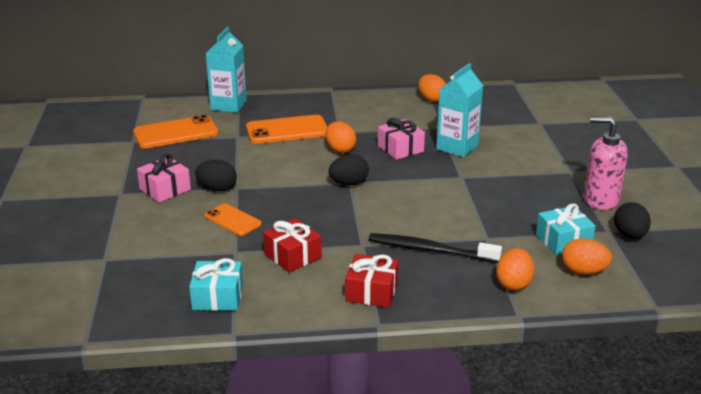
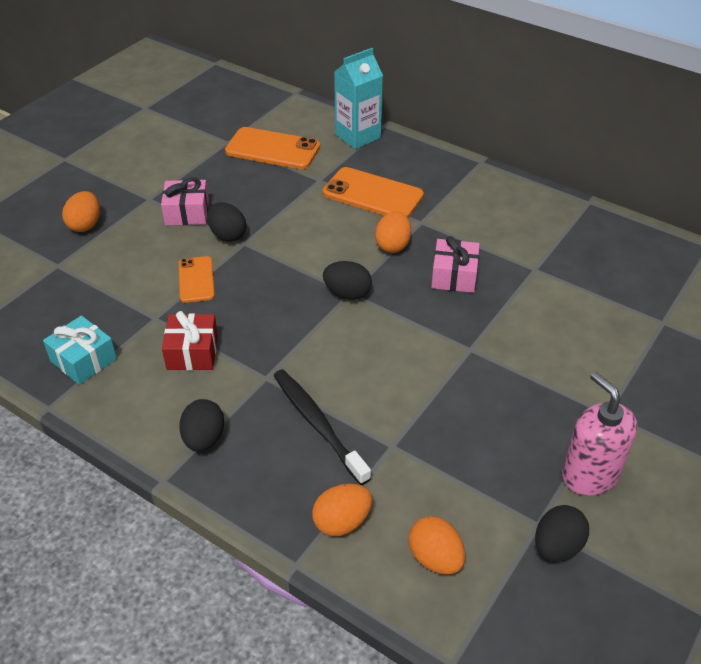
camera: 40 degrees right, 15 degrees up
red gift [345,254,399,308] -> black egg [179,399,224,452]
orange egg [418,74,446,102] -> orange egg moved to [62,191,100,232]
turquoise carton [436,63,483,157] -> none
turquoise gift [536,203,596,255] -> none

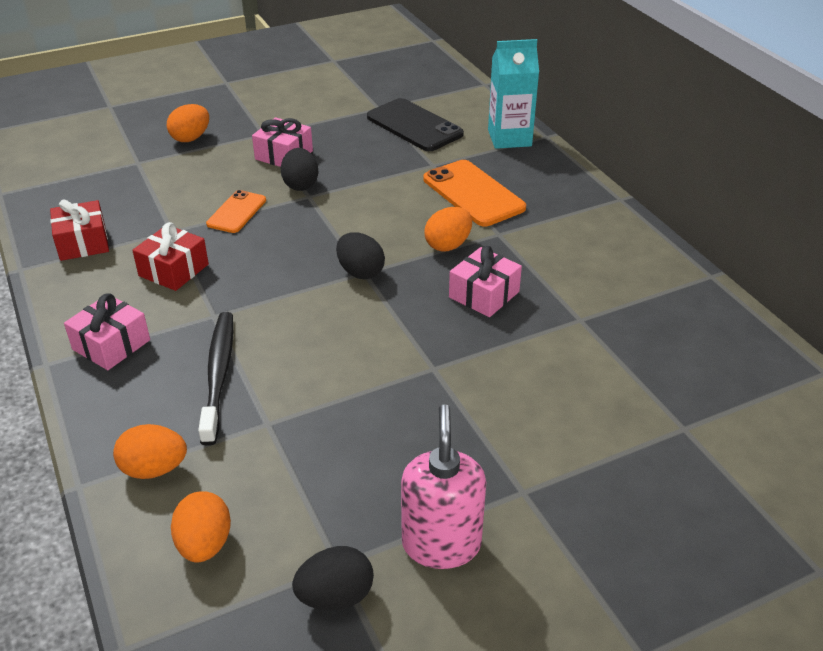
camera: 30 degrees right, 5 degrees down
turquoise gift [43,315,117,385] -> red gift [50,199,109,261]
black egg [179,399,224,452] -> pink gift [64,294,150,370]
orange phone [225,127,320,169] -> black phone [367,98,464,151]

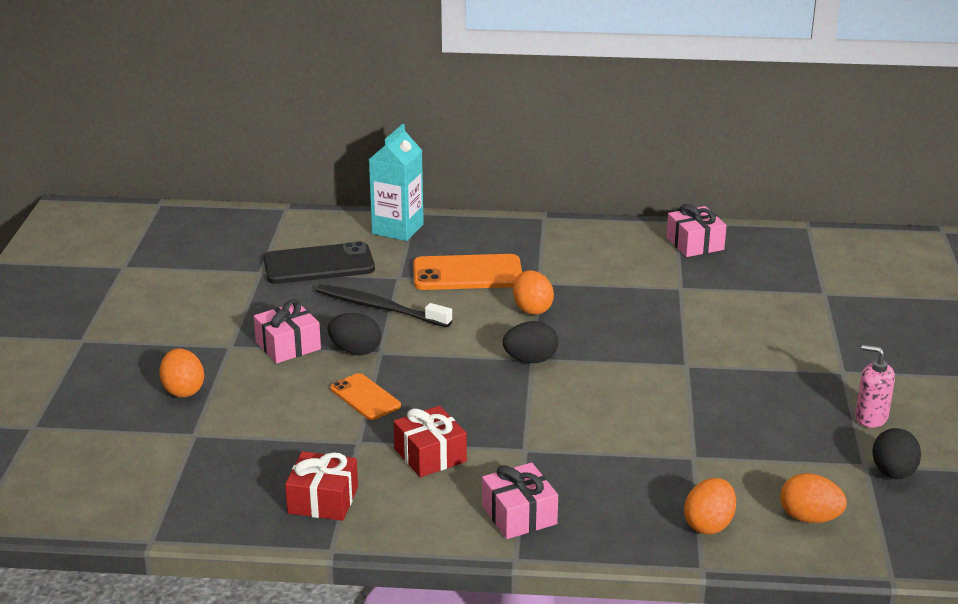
camera: 60 degrees left, 10 degrees down
black toothbrush [198,312,233,446] -> black toothbrush moved to [316,284,452,327]
pink soap dispenser [401,404,486,569] -> pink soap dispenser [855,345,895,428], size x0.65
pink gift [449,246,522,317] -> pink gift moved to [666,204,727,257]

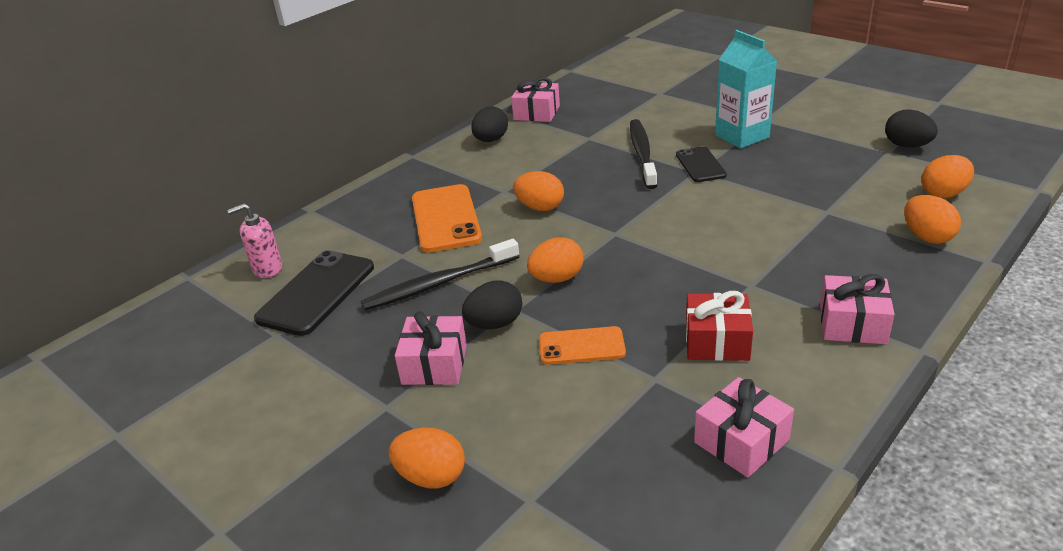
camera: 50 degrees left, 5 degrees up
red gift [285,451,358,521] -> pink gift [694,377,794,477]
turquoise carton [369,124,424,241] -> turquoise carton moved to [715,30,777,149]
orange phone [413,254,522,290] -> orange phone turned 45 degrees counterclockwise [412,184,482,253]
black egg [503,321,558,363] -> black egg moved to [471,106,508,142]
pink soap dispenser [855,345,895,428] -> pink soap dispenser moved to [227,203,282,278]
none -> orange egg [527,237,584,283]
none -> black toothbrush [630,119,657,189]
none -> black phone [676,147,727,182]

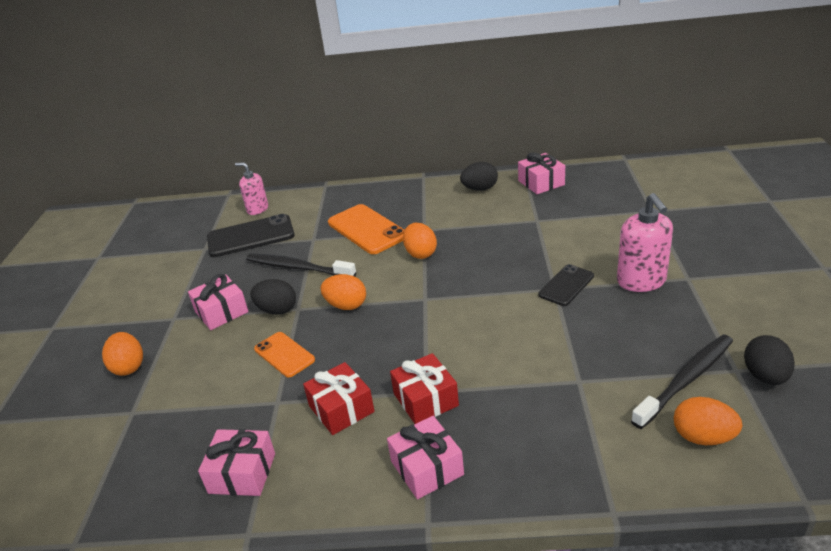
camera: 50 degrees right, 0 degrees up
orange phone [412,184,482,253] -> orange phone turned 75 degrees counterclockwise [328,204,405,254]
black toothbrush [630,119,657,189] -> black toothbrush moved to [631,334,733,429]
turquoise carton [715,30,777,149] -> pink soap dispenser [617,193,673,292]
orange egg [904,195,961,244] -> none
none -> red gift [390,353,459,424]

